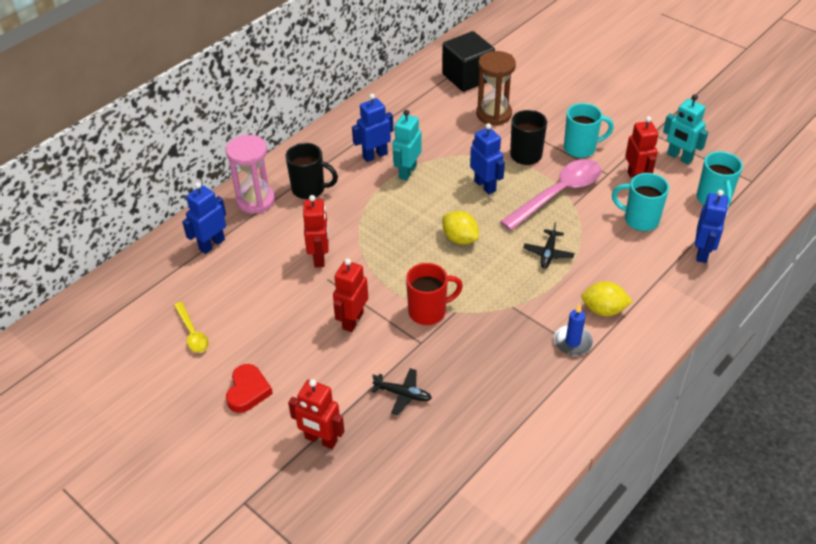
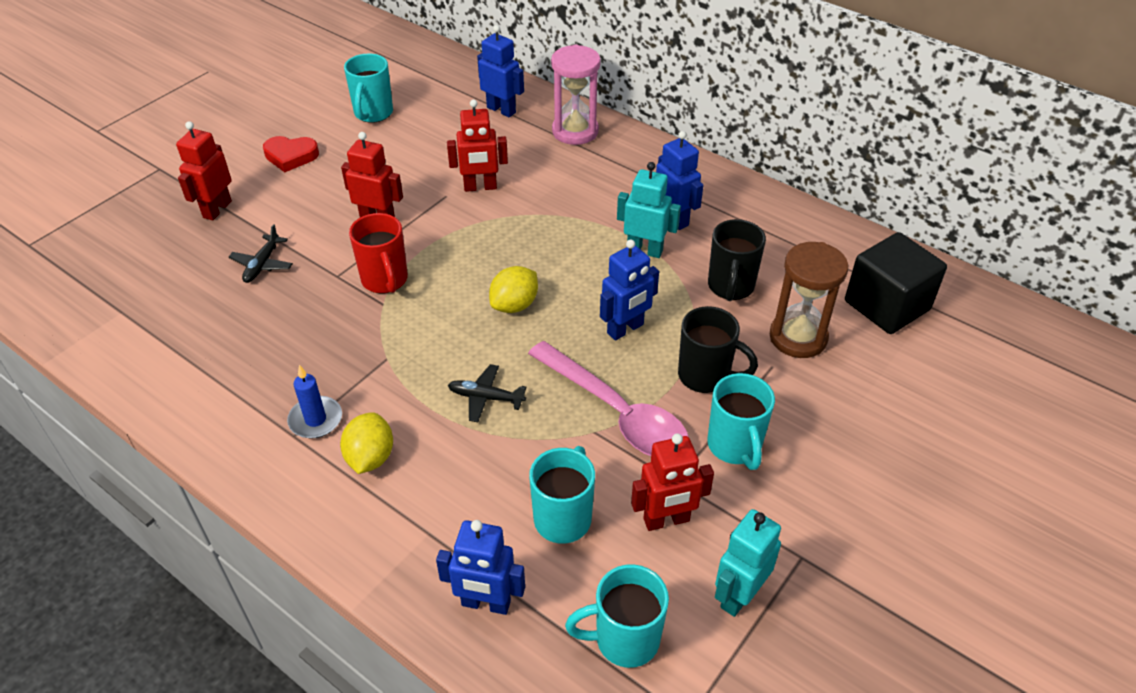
camera: 85 degrees right, 0 degrees up
yellow spoon [174,302,209,353] -> turquoise mug [344,54,393,123]
black mug [286,143,338,199] -> black mug moved to [708,219,766,301]

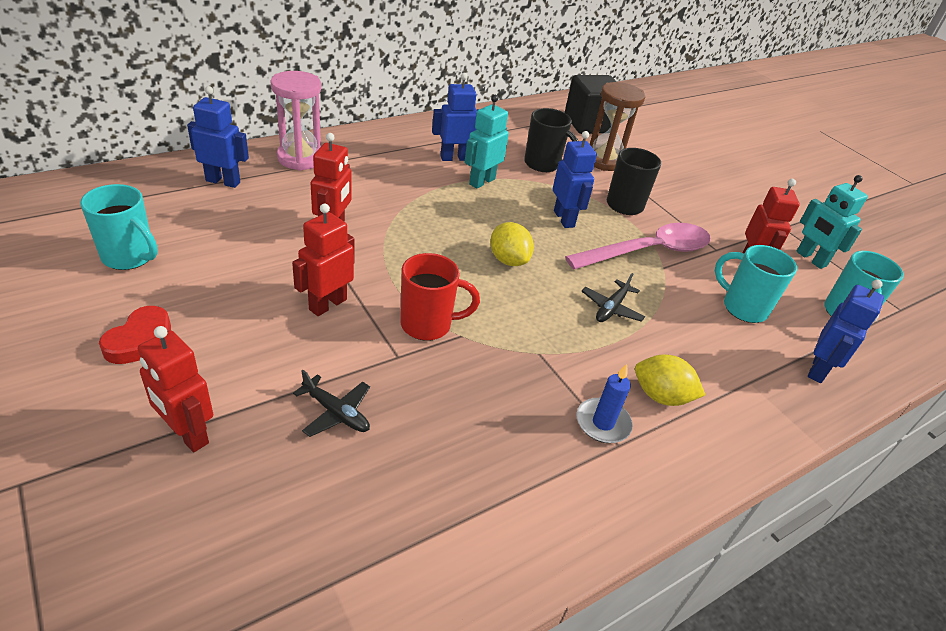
camera: 75 degrees left, 5 degrees down
blue robot [477,25,524,117] -> blue robot turned 45 degrees clockwise [187,86,249,188]
turquoise mug [707,373,775,470] -> none

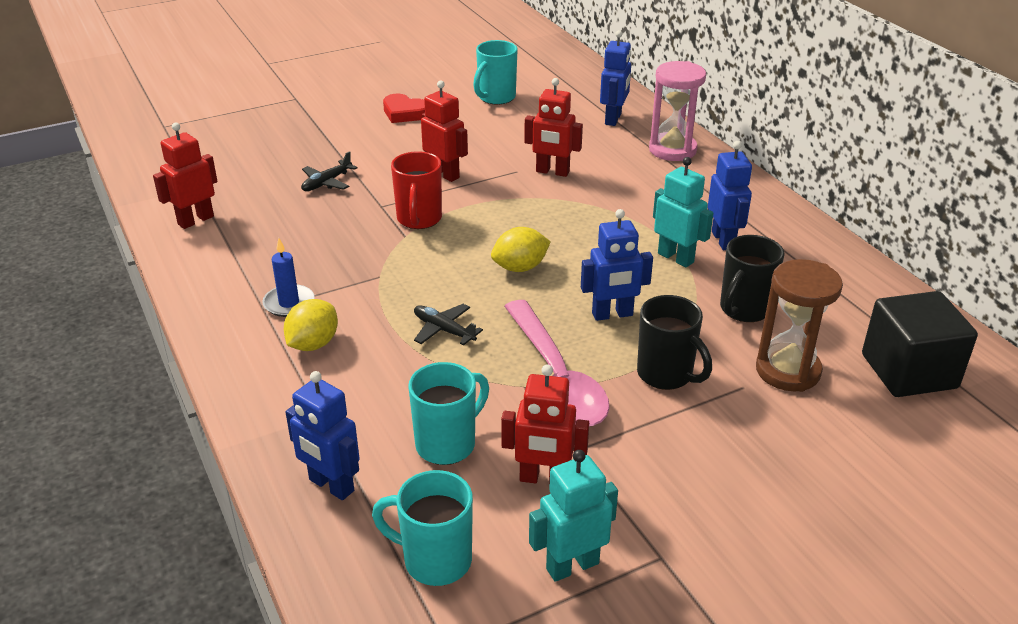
camera: 100 degrees right, 5 degrees down
red robot [138,326,213,452] -> red robot moved to [153,122,218,229]

